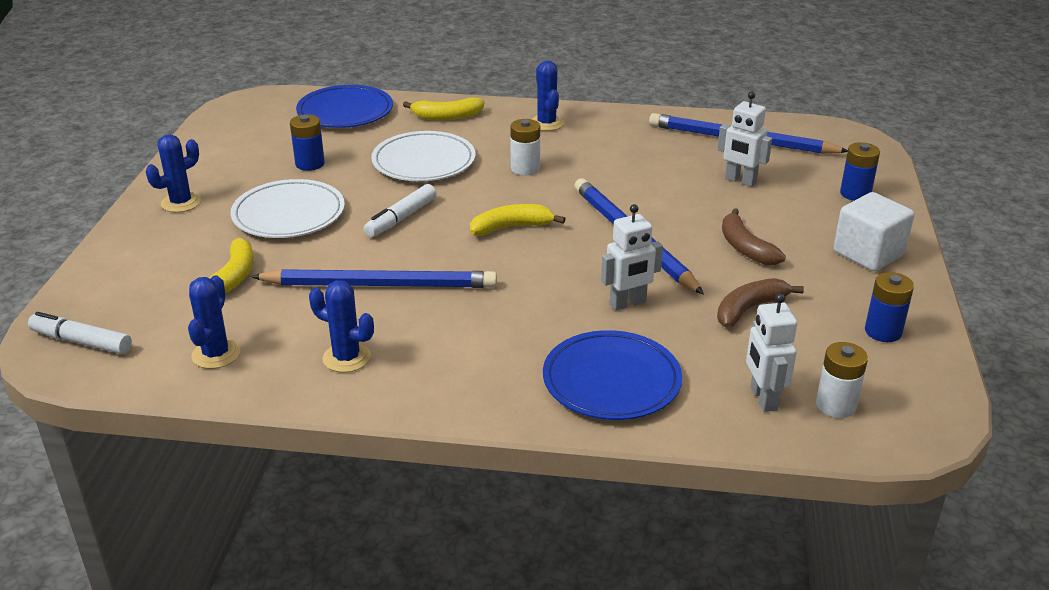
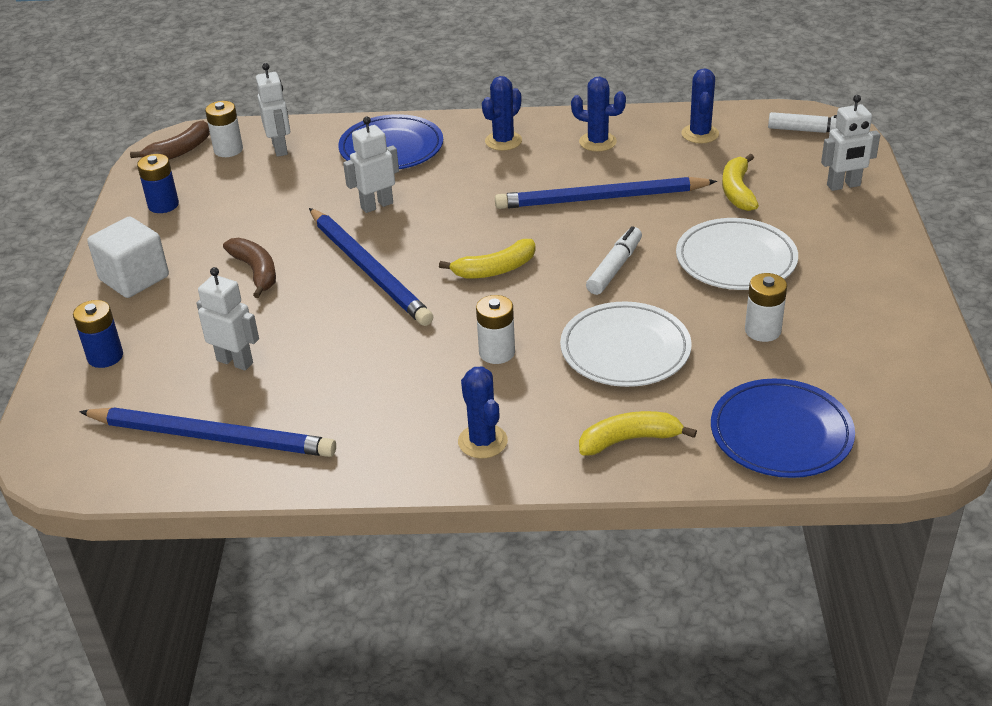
camera: 175 degrees right, 5 degrees up
blue cactus [146,134,201,212] -> blue cactus moved to [482,76,522,151]
blue battery [290,114,325,171] -> white battery [745,273,787,342]
brown banana [717,278,804,328] -> brown banana moved to [130,120,210,160]
none -> white robot [821,95,880,191]

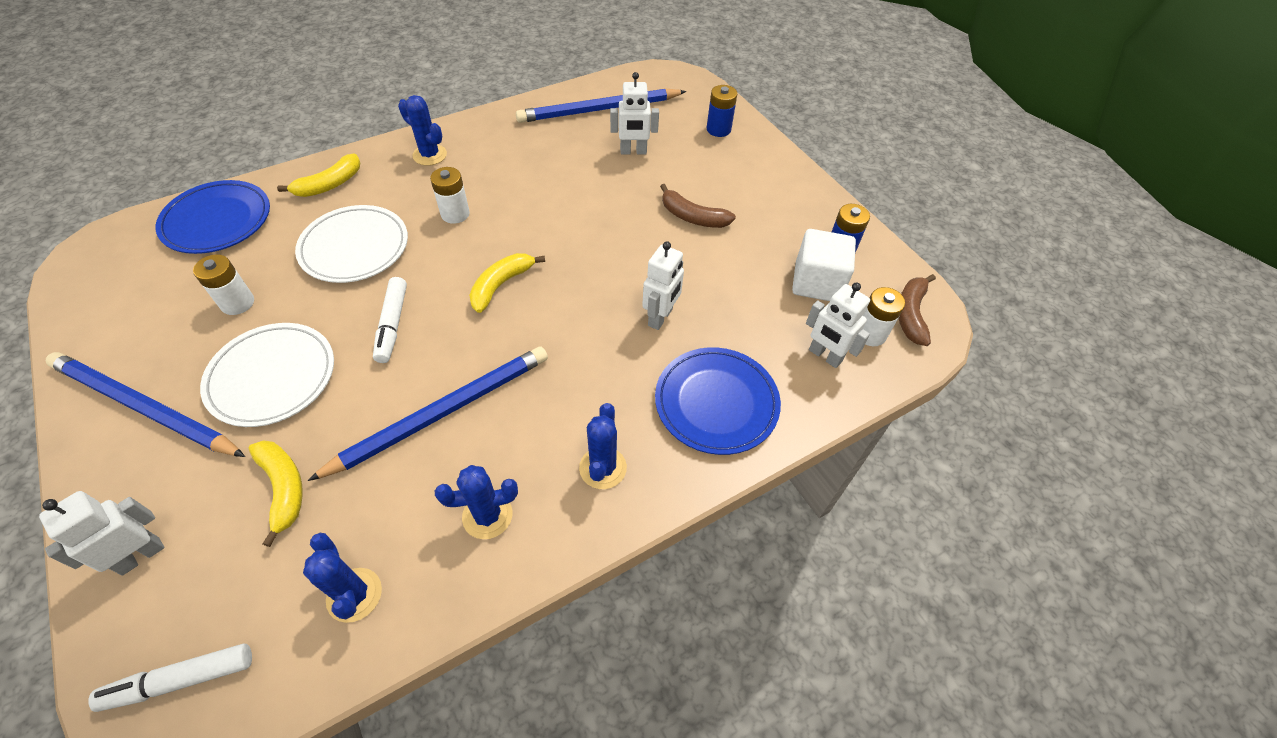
camera: 145 degrees right, 15 degrees up
white cube [87,216,169,298] -> white cube moved to [792,229,856,301]
blue pencil [309,208,433,326] -> blue pencil moved to [46,352,245,457]

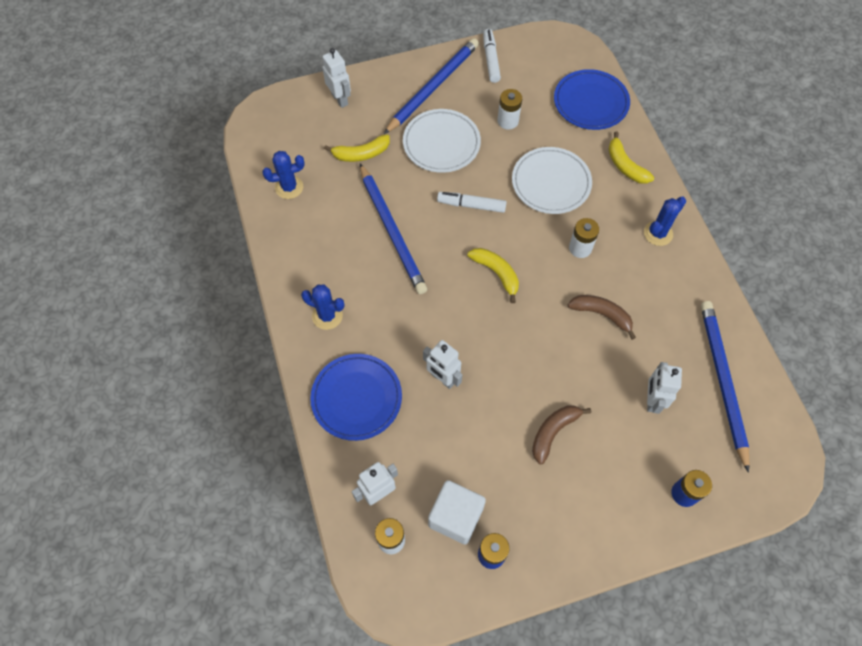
camera: 105 degrees right, 10 degrees up
white marker [88,644,252,712] -> white marker moved to [483,29,501,83]
blue cactus [435,465,518,539] -> none
brown banana [898,274,936,346] -> brown banana moved to [568,295,636,340]

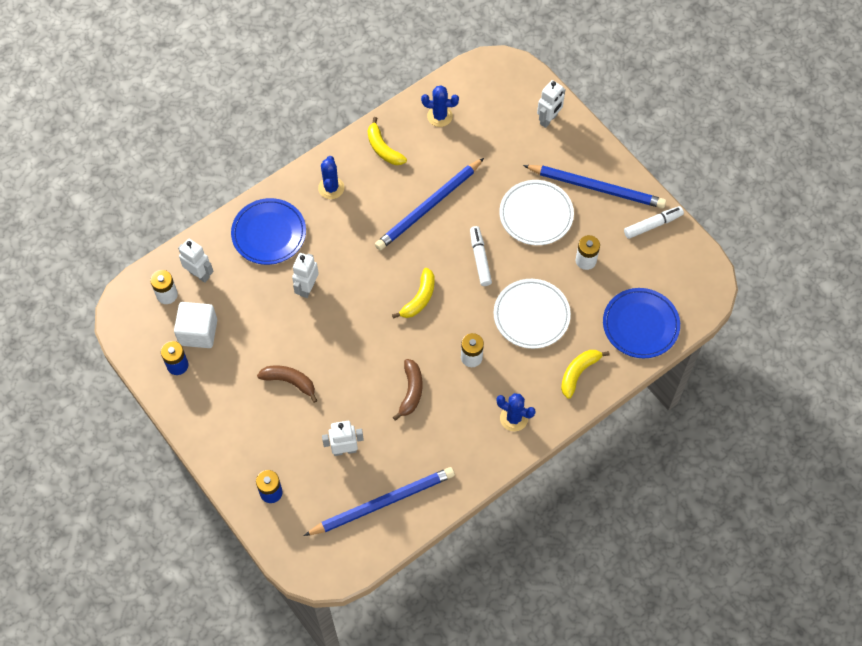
camera: 70 degrees right, 0 degrees up
blue cactus [262,151,305,199] -> blue cactus turned 45 degrees counterclockwise [421,85,459,127]
yellow banana [324,134,390,162] -> yellow banana moved to [368,117,407,165]

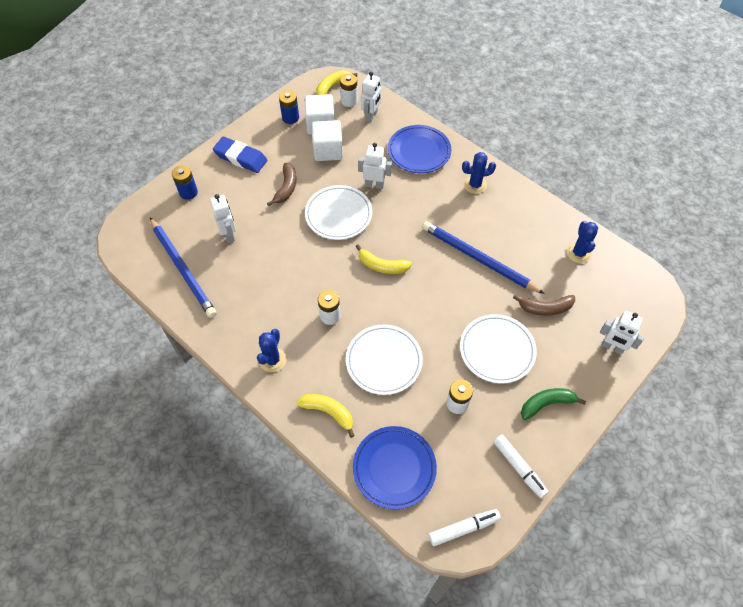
camera: 80 degrees right, 5 degrees down
yellow banana [368,117,407,165] -> yellow banana moved to [316,71,357,95]
brown banana [393,359,423,421] -> brown banana moved to [513,295,575,316]
white marker [470,226,492,286] -> white marker moved to [429,509,501,546]
blue pencil [523,165,666,208] -> green banana [521,388,586,420]
none -> blue eraser [213,137,267,173]
none -> white plate [305,185,372,240]
none -> white cube [312,120,343,161]

